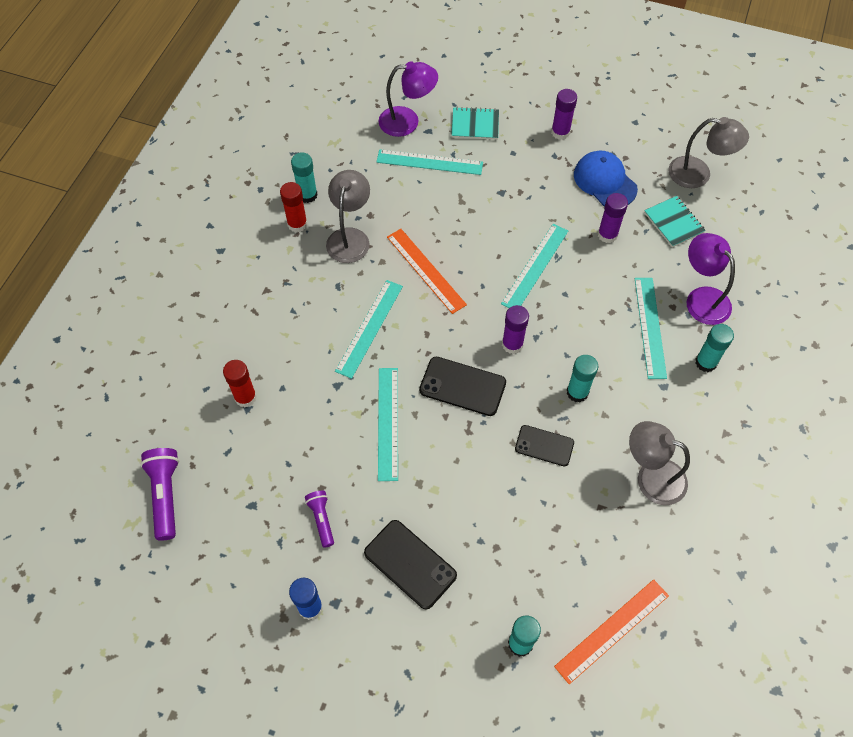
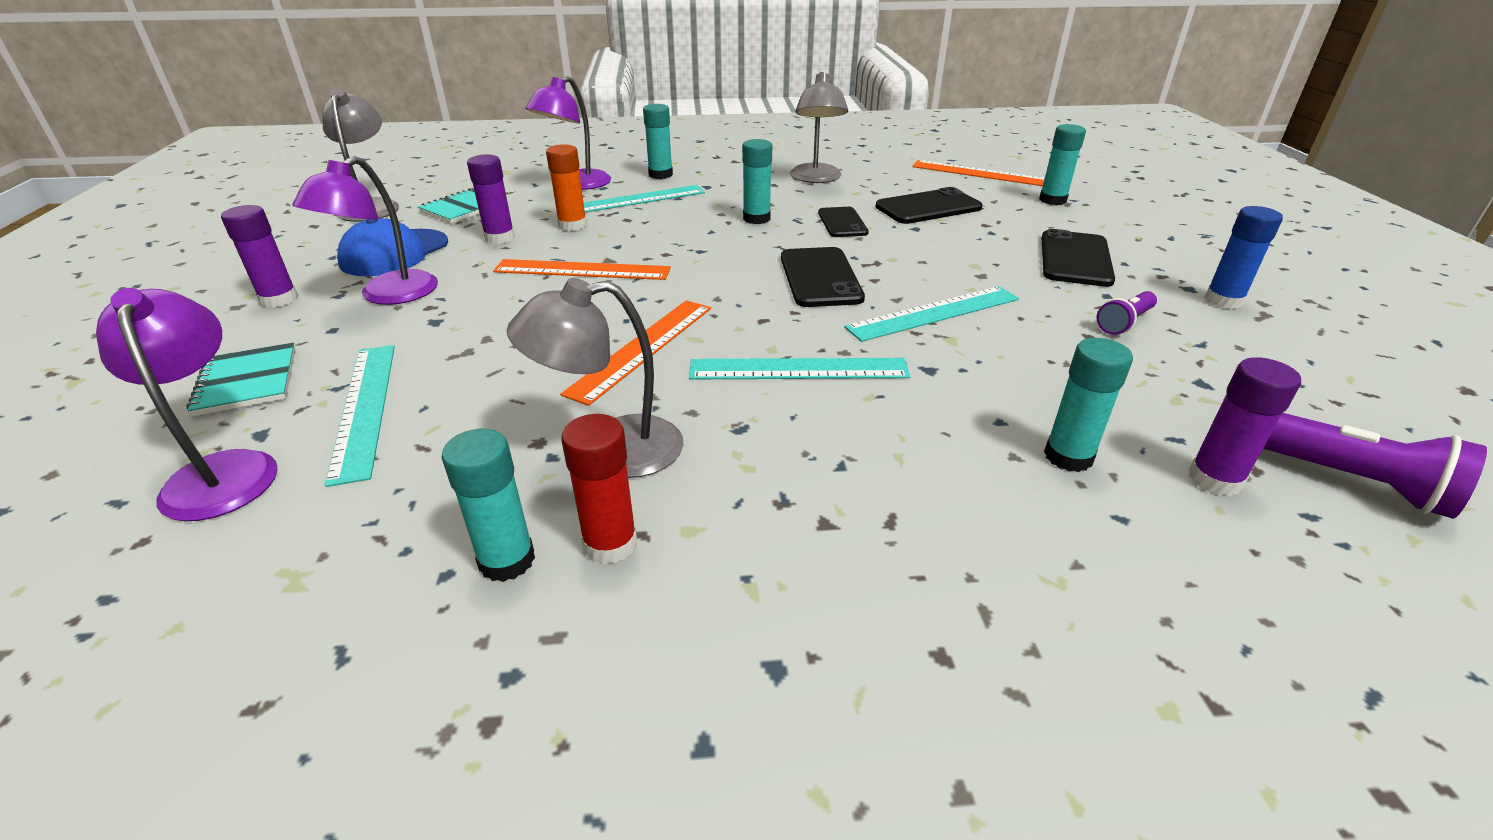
camera: 115 degrees left, 25 degrees down
purple flashlight [140,448,179,541] -> purple flashlight turned 105 degrees counterclockwise [1263,413,1487,519]
red glue stick [223,360,257,407] -> turquoise glue stick [1044,338,1133,472]
turquoise ruler [501,224,568,308] -> orange ruler [493,259,671,280]
purple glue stick [502,305,529,354] -> purple glue stick moved to [1188,357,1301,496]
none -> purple lamp [293,156,438,305]
none -> orange glue stick [546,144,587,231]
none -> black phone [876,187,982,224]

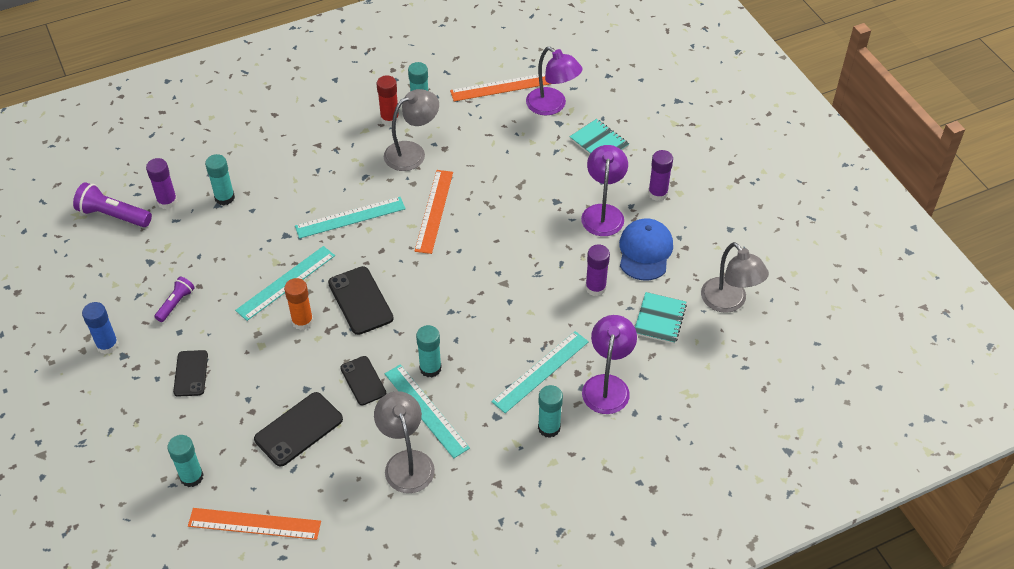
camera: 160 degrees right, 15 degrees up
turquoise ruler [325,345,395,487] -> turquoise ruler moved to [385,364,470,458]
orange ruler [493,259,671,280] -> orange ruler moved to [450,73,550,101]
orange glue stick [546,144,587,231] -> orange glue stick moved to [284,278,313,330]
black phone [1042,229,1115,287] -> black phone [173,350,208,396], size x0.66

